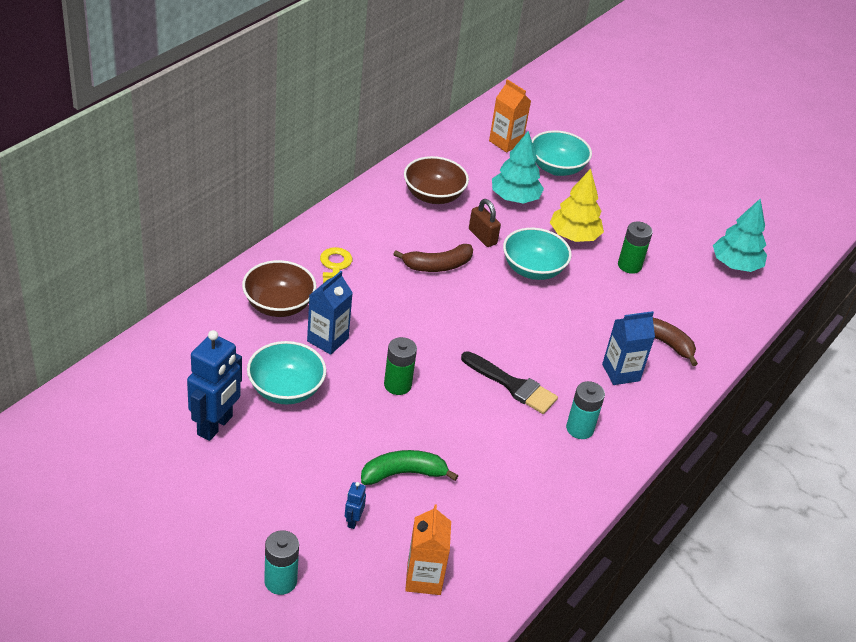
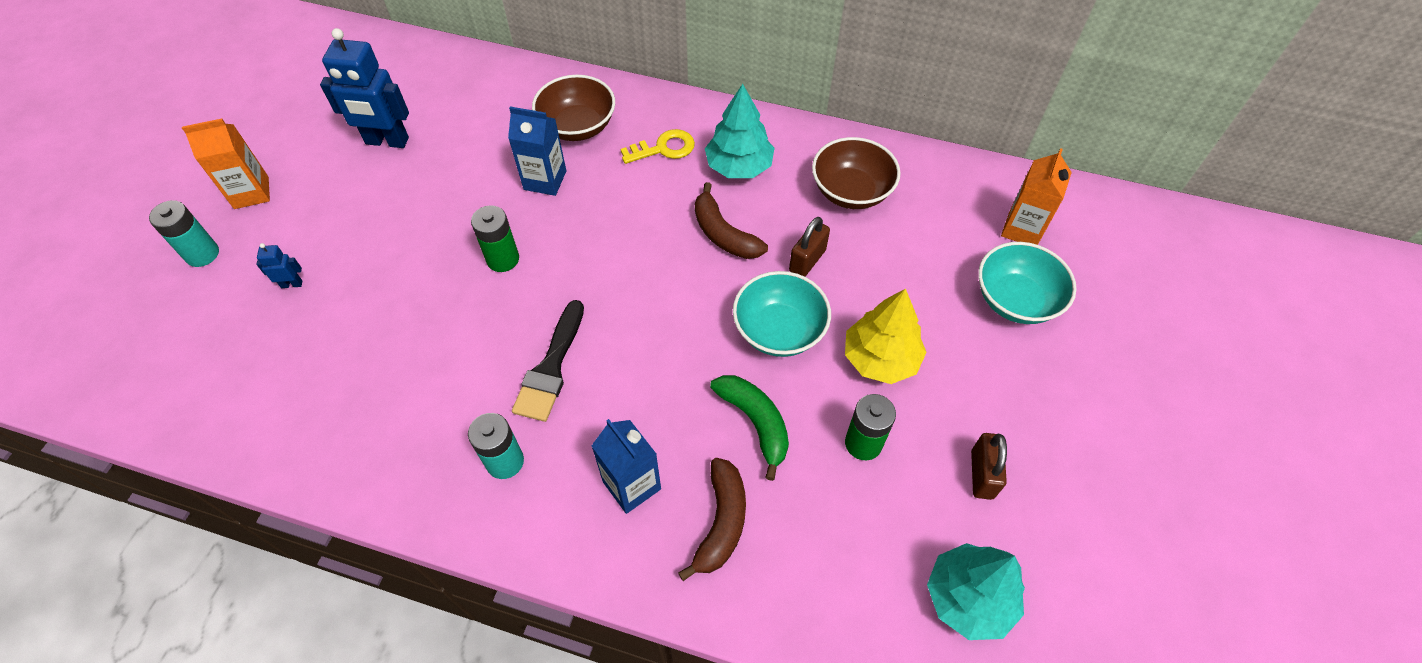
camera: 75 degrees right, 15 degrees up
turquoise bowl [247,341,326,404] -> none
green banana [361,450,458,485] -> green banana moved to [710,375,789,481]
orange carton [405,504,451,595] -> orange carton moved to [182,118,270,209]
turquoise tree [492,131,544,204] -> turquoise tree moved to [705,84,774,178]
none -> brown padlock [971,433,1007,500]

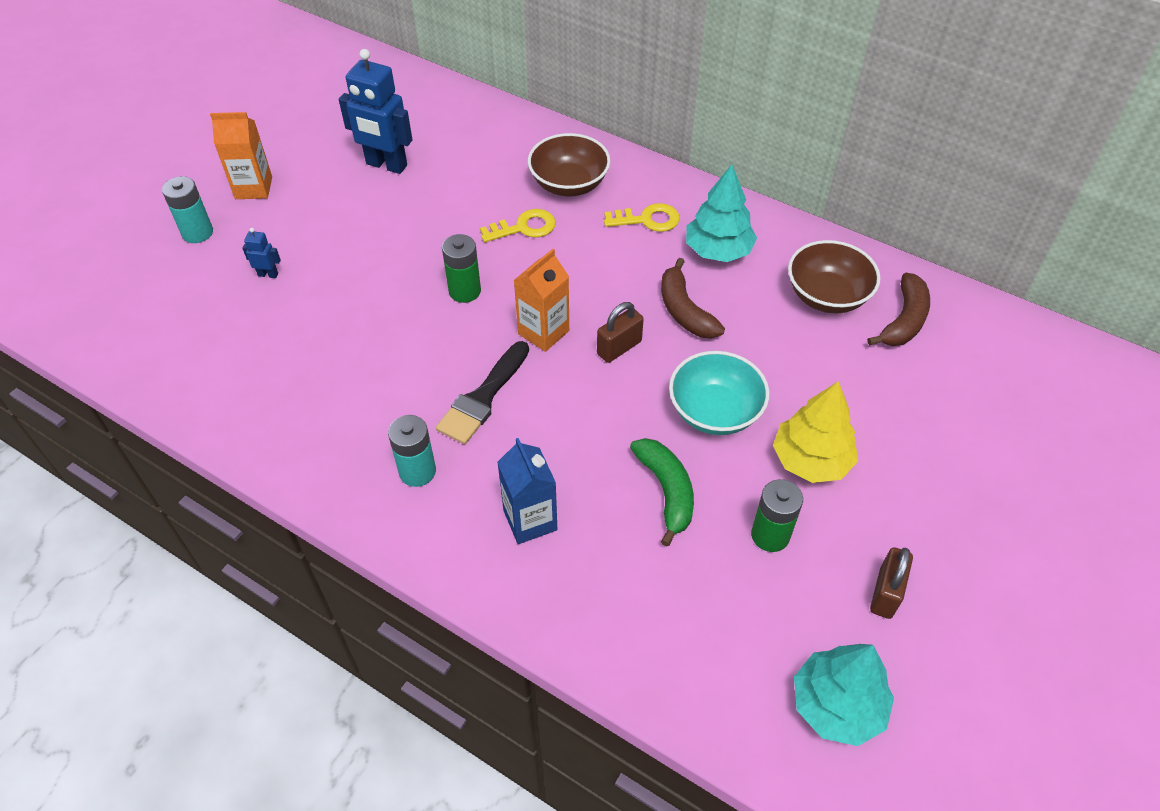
camera: 15 degrees right, 5 degrees down
blue carton [508,106,566,196] -> yellow key [480,209,556,242]
brown banana [678,458,746,581] -> brown banana moved to [867,273,930,346]
brown padlock [789,217,830,277] -> brown padlock moved to [597,302,644,363]
turquoise bowl [978,242,1077,324] -> none
orange carton [1001,148,1072,245] -> orange carton moved to [514,249,569,352]

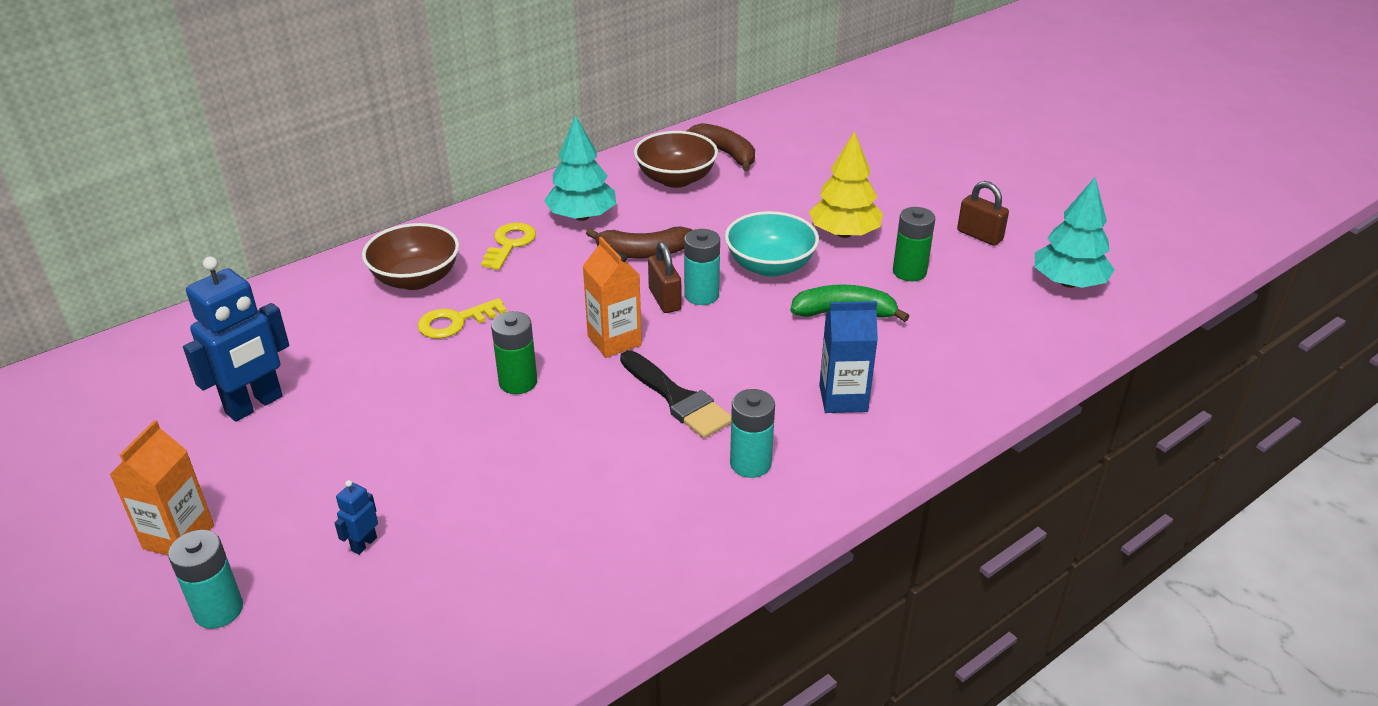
camera: 70 degrees left, 15 degrees down
yellow key [480,209,556,242] -> yellow key turned 120 degrees counterclockwise [417,298,507,339]
none -> turquoise battery [684,229,720,305]

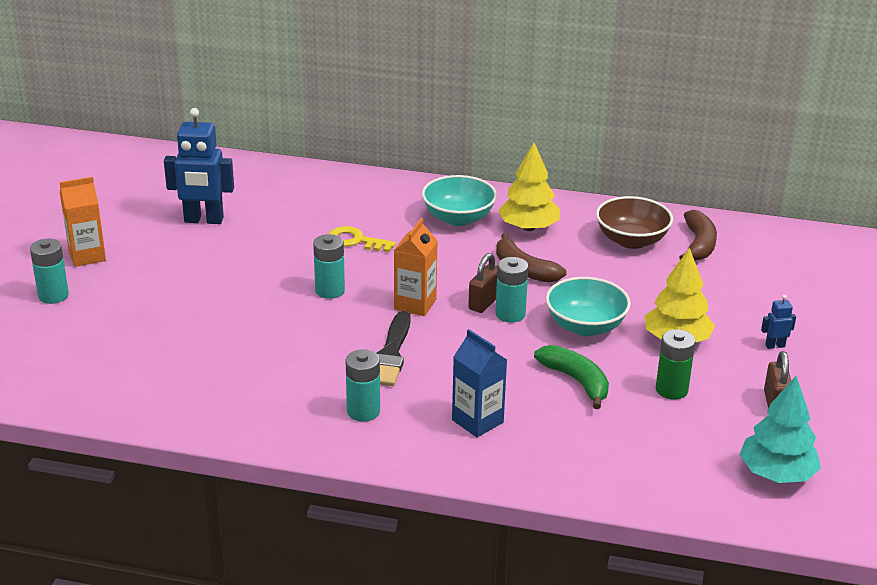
camera: 50 degrees right, 5 degrees down
blue robot [335,480,378,555] -> blue robot moved to [761,295,796,349]
brown bowl [362,223,459,290] -> none
yellow key [481,223,536,270] -> turquoise bowl [422,175,497,226]
green battery [491,311,537,394] -> turquoise battery [313,234,345,299]
turquoise tree [544,115,616,221] -> yellow tree [498,142,560,231]

